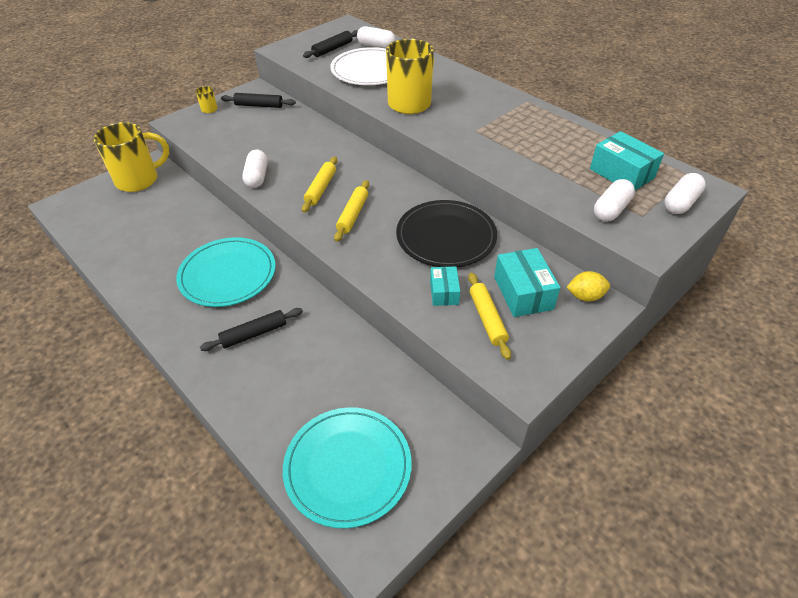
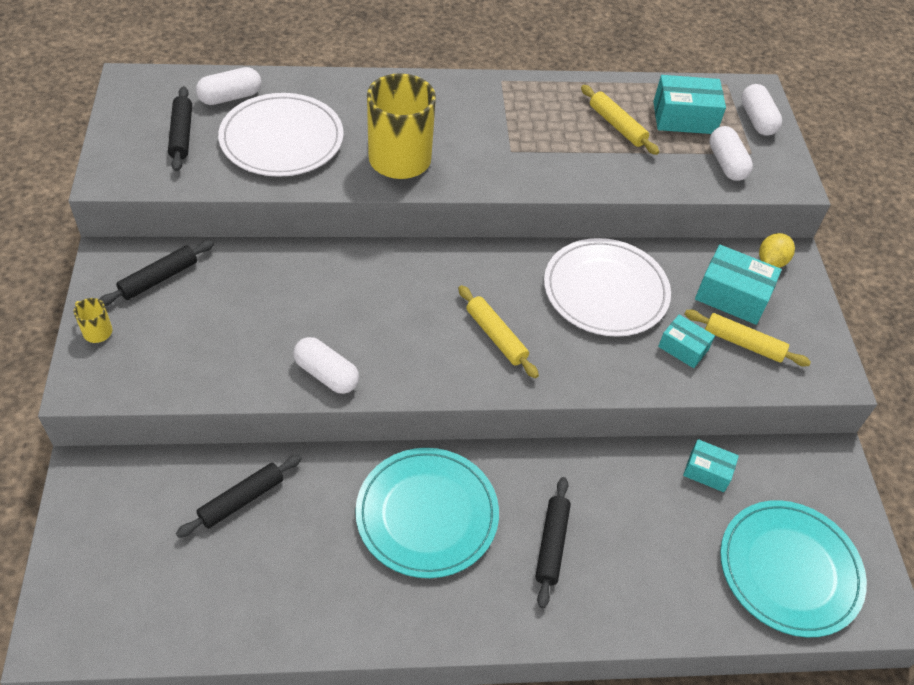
camera: 55 degrees left, 5 degrees up
yellow mug [94,122,169,192] -> none
yellow rolling pin [302,157,337,213] -> yellow rolling pin moved to [581,85,659,155]
black plate [396,200,497,267] -> white plate [544,238,671,337]
none -> black rolling pin [176,455,302,538]
none -> turquoise box [683,439,739,492]

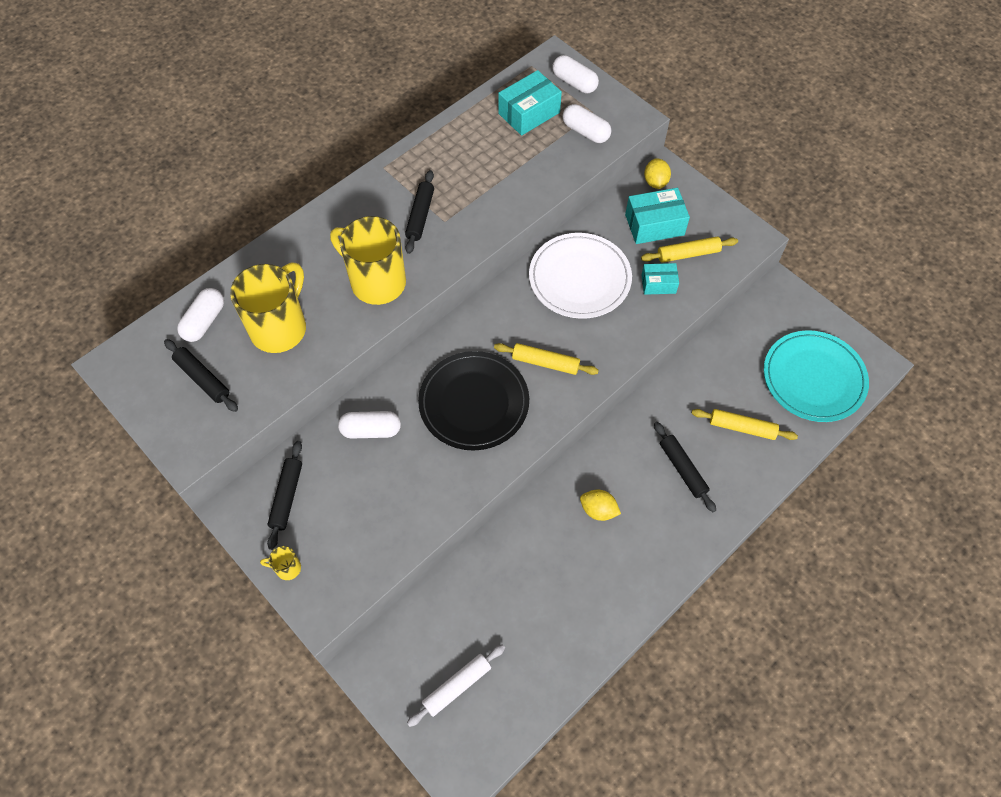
camera: 35 degrees left, 10 degrees up
black rolling pin [176,455,302,538] -> black rolling pin moved to [405,170,434,254]
white plate [218,93,344,177] -> yellow mug [230,262,306,353]
white capsule [293,337,359,394] -> white capsule moved to [338,411,401,438]
turquoise plate [355,448,499,578] -> yellow lemon [580,490,621,521]
yellow rolling pin [581,85,659,155] -> yellow rolling pin moved to [691,409,798,440]
turquoise box [683,439,739,492] -> none
none -> white rolling pin [407,644,505,727]
none -> black plate [418,351,529,450]

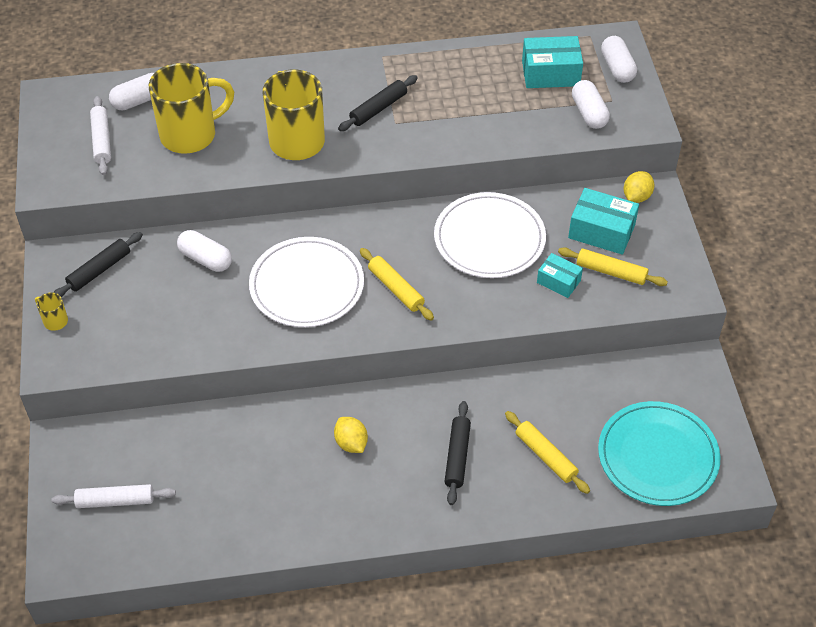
camera: 35 degrees right, 10 degrees down
black rolling pin [164,339,238,412] -> white rolling pin [90,96,111,175]
black plate [418,351,529,450] -> white plate [249,237,364,327]

